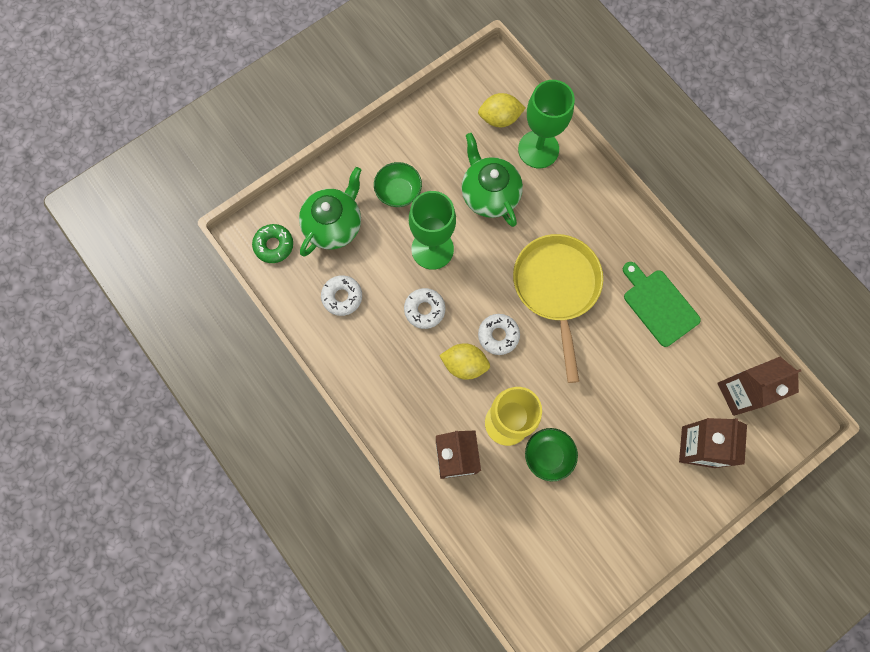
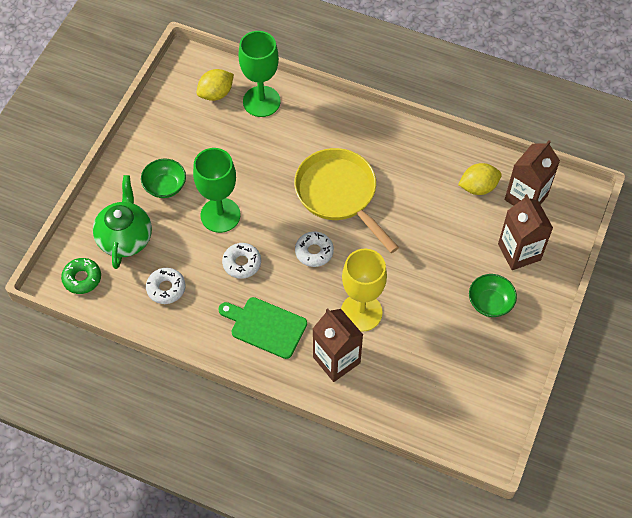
camera: 30 degrees left, 15 degrees down
yellow lemon [439,343,490,380] -> yellow lemon moved to [458,163,502,195]
green teapot [461,133,523,227] -> none
green bowl [525,428,578,482] -> green bowl moved to [469,274,517,317]
green cutting board [623,262,701,347] -> green cutting board moved to [219,297,307,359]

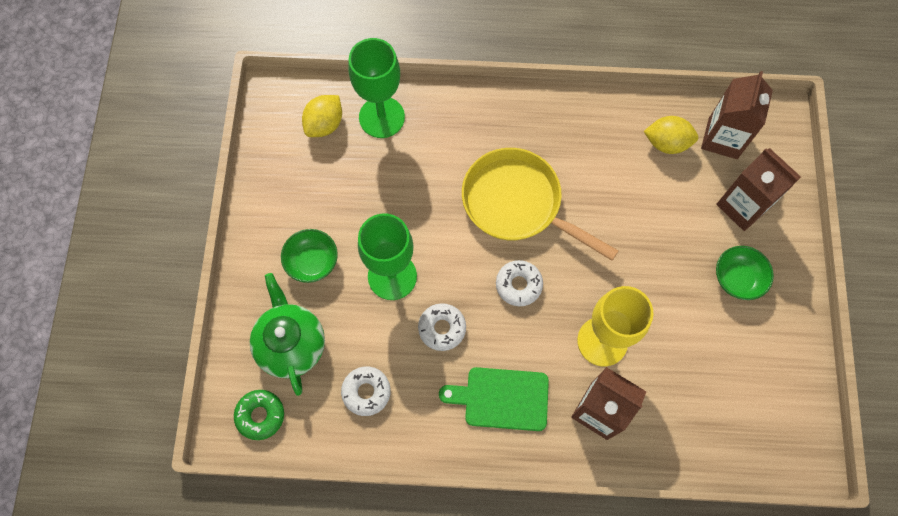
camera: 20 degrees left, 10 degrees up
yellow lemon [458,163,502,195] -> yellow lemon turned 45 degrees clockwise [644,116,698,154]

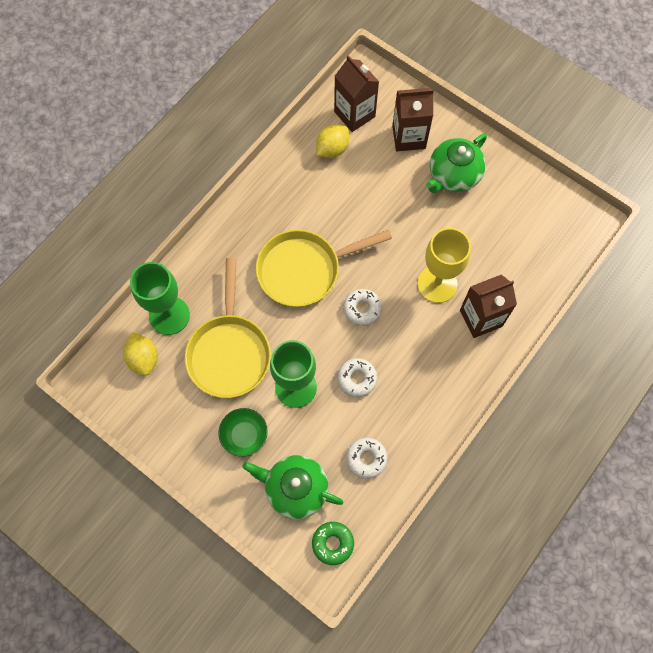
camera: 55 degrees left, 0 degrees up
green cutting board [439,367,549,431] -> none
green bowl [716,246,774,300] -> green teapot [426,134,487,193]
none -> yellow pan [185,258,271,398]

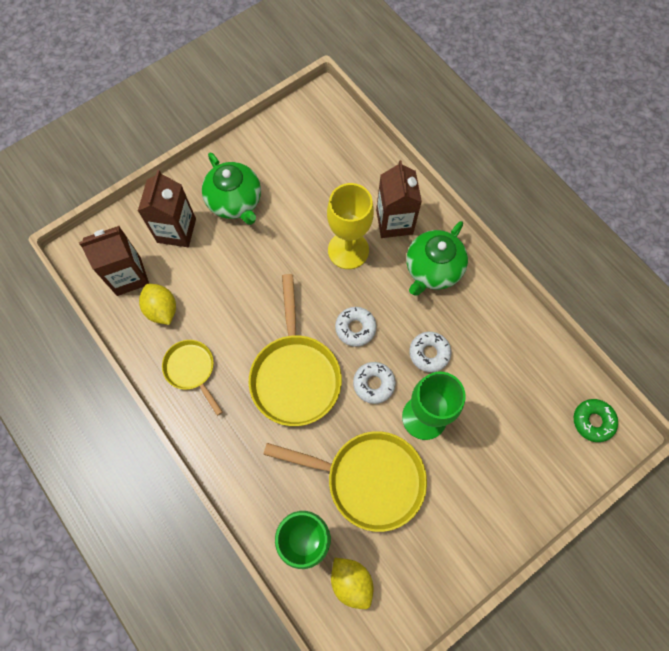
camera: 75 degrees left, 0 degrees up
yellow lemon [123,332,157,376] -> yellow lemon turned 60 degrees clockwise [331,558,373,609]
green bowl [218,408,268,457] -> none
green teapot [242,455,343,519] -> green teapot moved to [406,221,468,296]
white donut [346,437,388,479] -> white donut moved to [353,362,396,404]
none -> yellow pan [162,340,222,416]

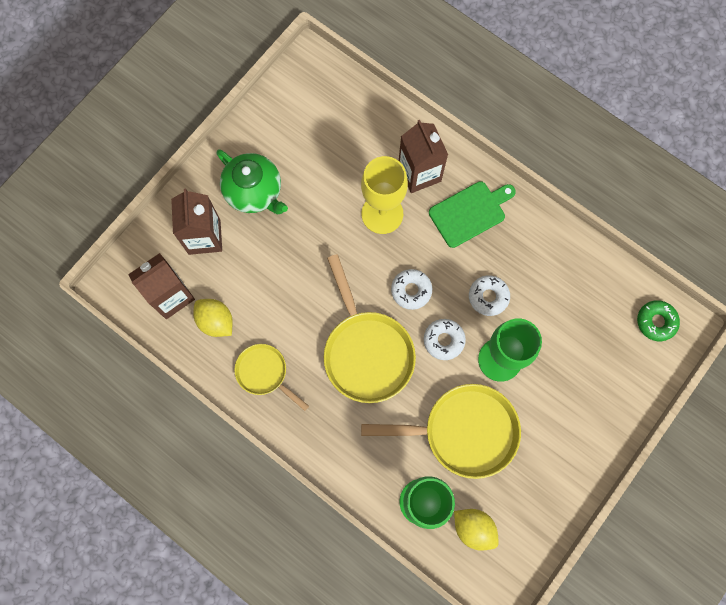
camera: 15 degrees left, 5 degrees up
green teapot [406,221,468,296] -> green cutting board [429,181,516,248]

